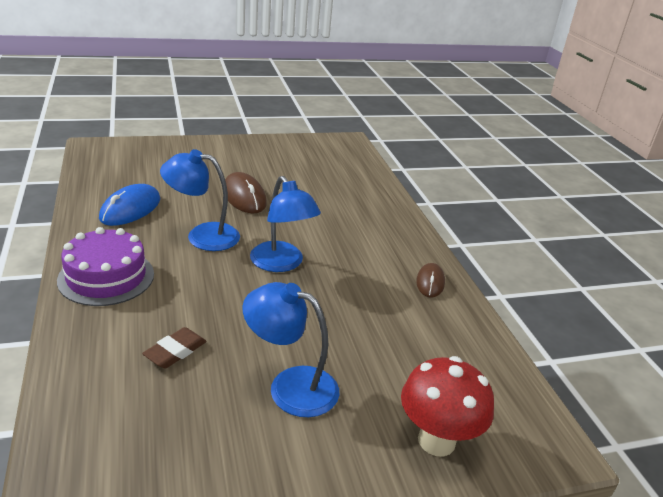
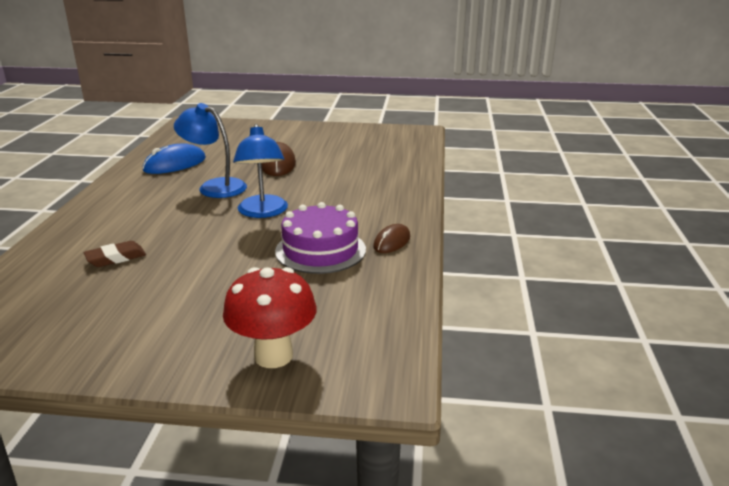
camera: 25 degrees right, 5 degrees down
purple cake [57,227,154,306] -> purple cake moved to [275,202,366,274]
blue lamp [243,282,339,417] -> none

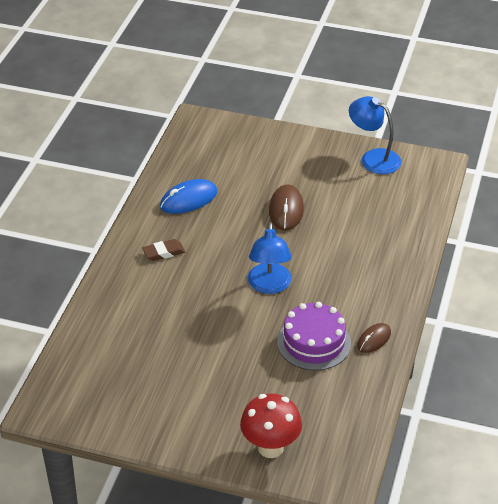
camera: 10 degrees right, 15 degrees up
brown eraser [84,241,146,267] -> brown eraser moved to [142,239,185,261]
blue lamp [174,103,247,198] -> blue lamp moved to [349,96,401,174]

